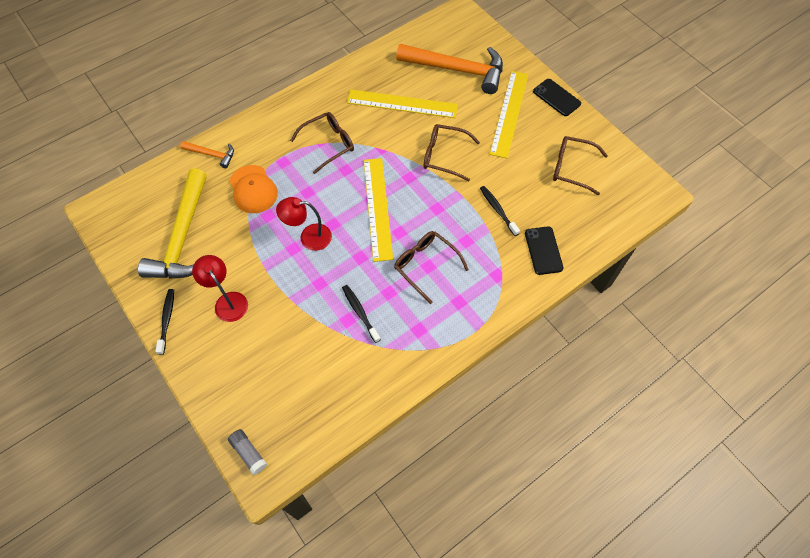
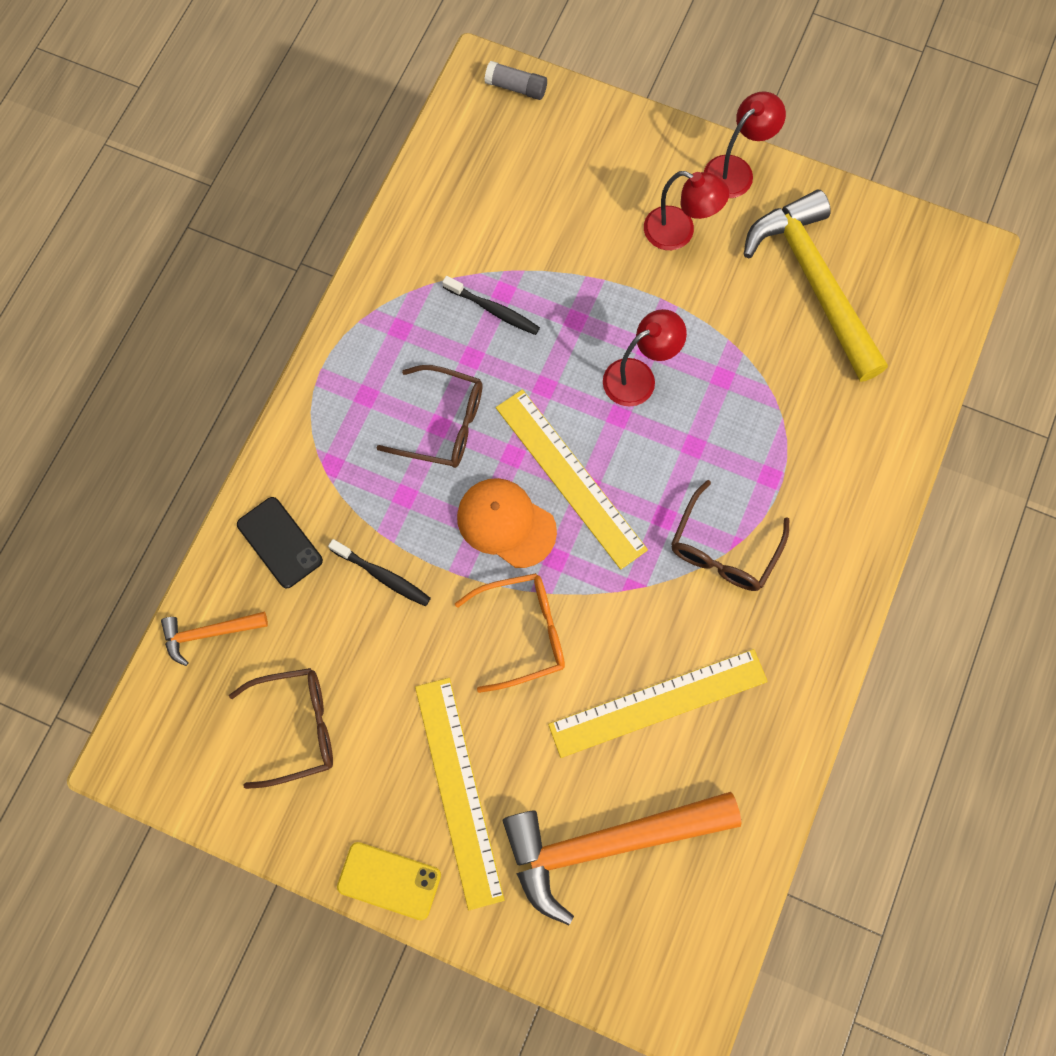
camera: 150 degrees right, 10 degrees up
black toothbrush [155,289,174,355] -> red lamp [704,91,786,198]
orange hammer [181,141,234,168] -> orange hammer moved to [161,611,268,666]
orange cap [230,165,278,213] -> orange cap moved to [457,478,557,568]
brown glasses [424,124,480,182] -> orange glasses [455,573,565,693]
black phone [533,79,581,116] -> yellow phone [337,842,441,920]

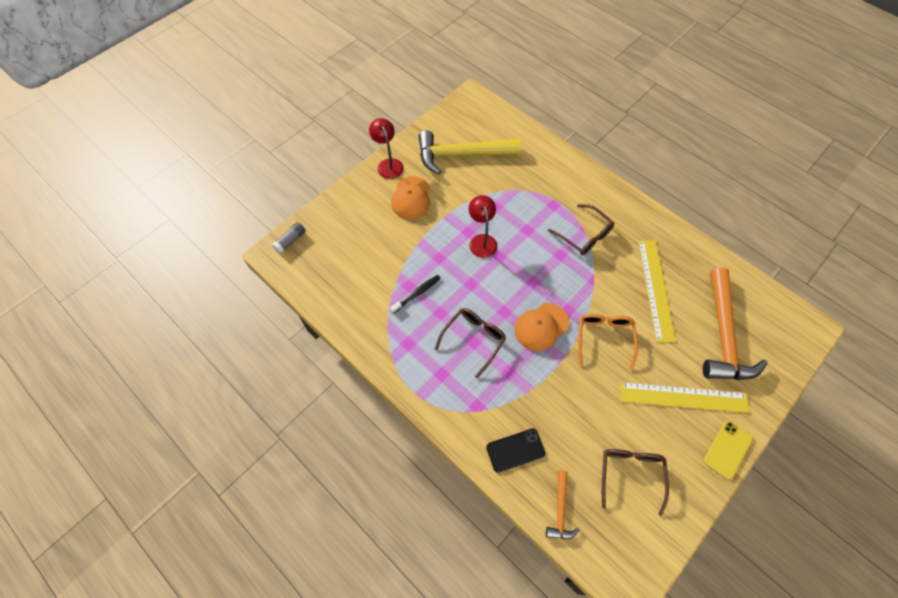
camera: 70 degrees left, 10 degrees down
black toothbrush [328,539,431,607] -> none
yellow ruler [496,389,648,570] -> none
red lamp [644,171,729,250] -> orange cap [391,176,430,219]

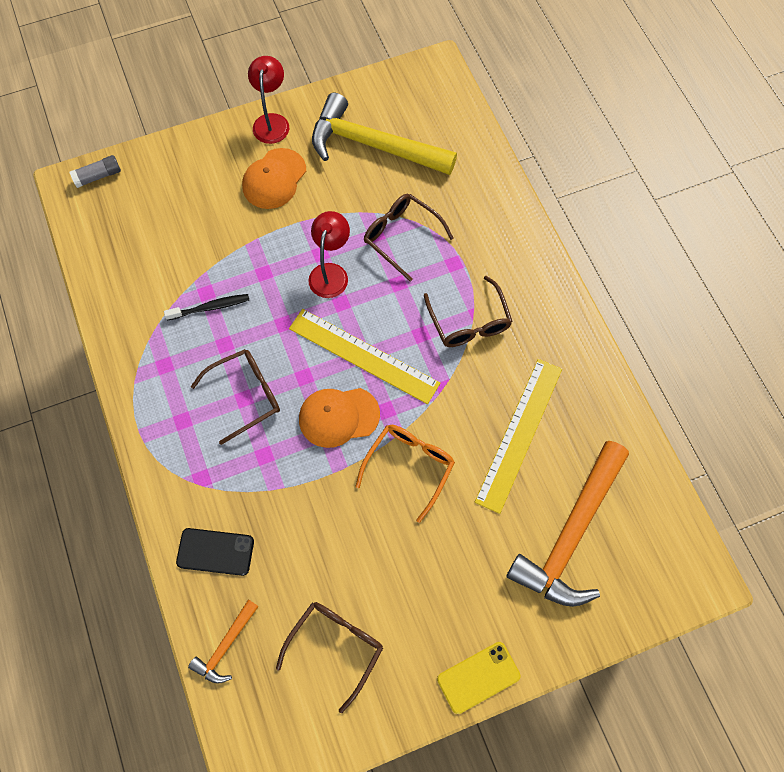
camera: 25 degrees right, 5 degrees up
yellow ruler [620,382,750,413] -> yellow ruler moved to [289,309,440,404]
none -> brown glasses [364,194,454,281]

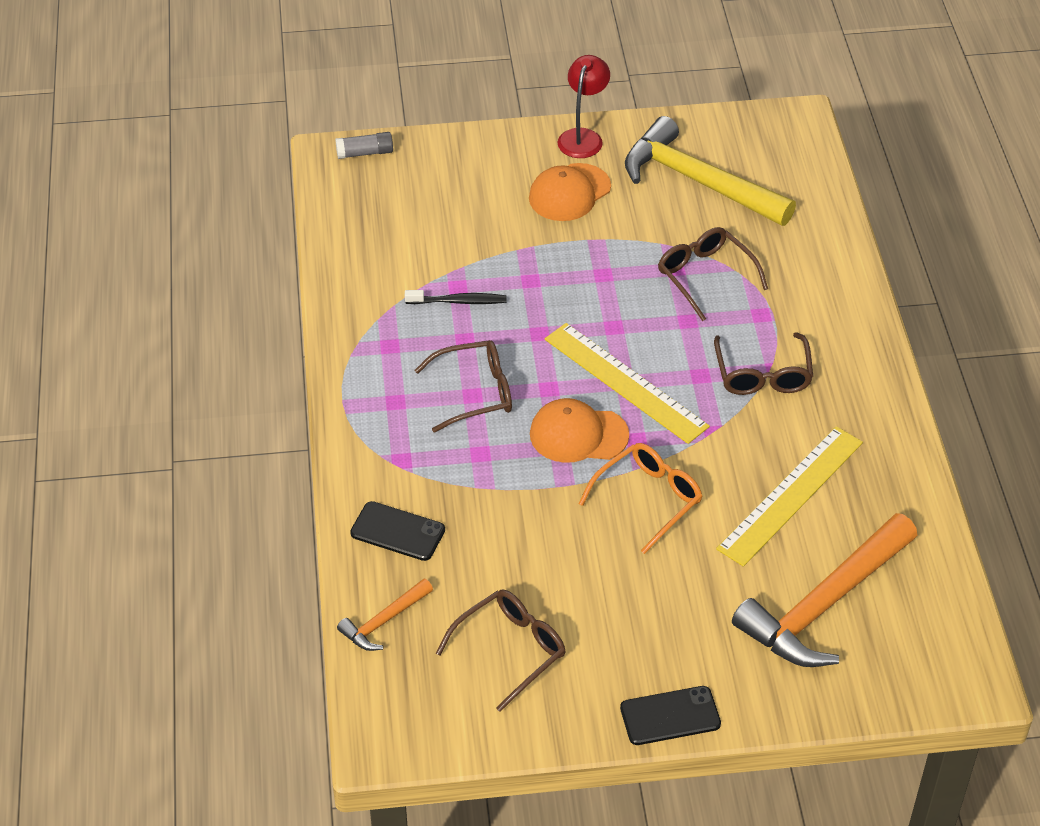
camera: 15 degrees right, 20 degrees down
red lamp [308,211,350,298] -> none
yellow phone [437,642,521,714] -> black phone [620,686,721,745]

